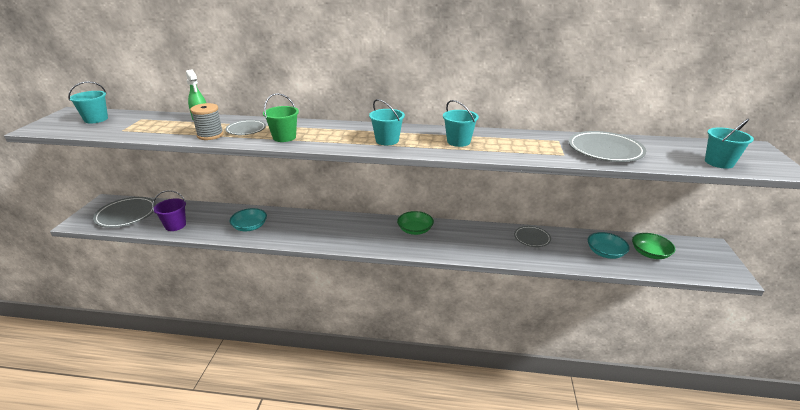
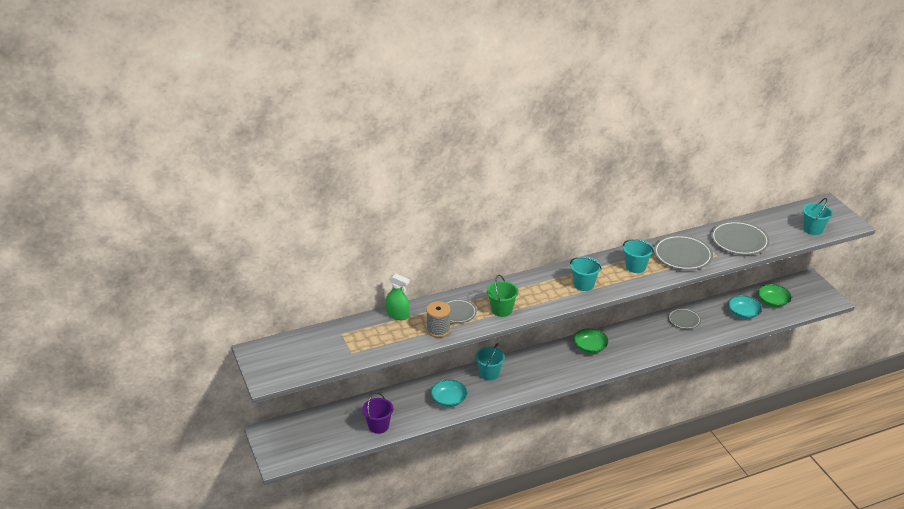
camera: 30 degrees left, 5 degrees up
turquoise bucket [68,81,108,123] -> turquoise bucket moved to [475,343,505,380]
grey plate [93,197,156,228] -> grey plate moved to [654,235,713,270]

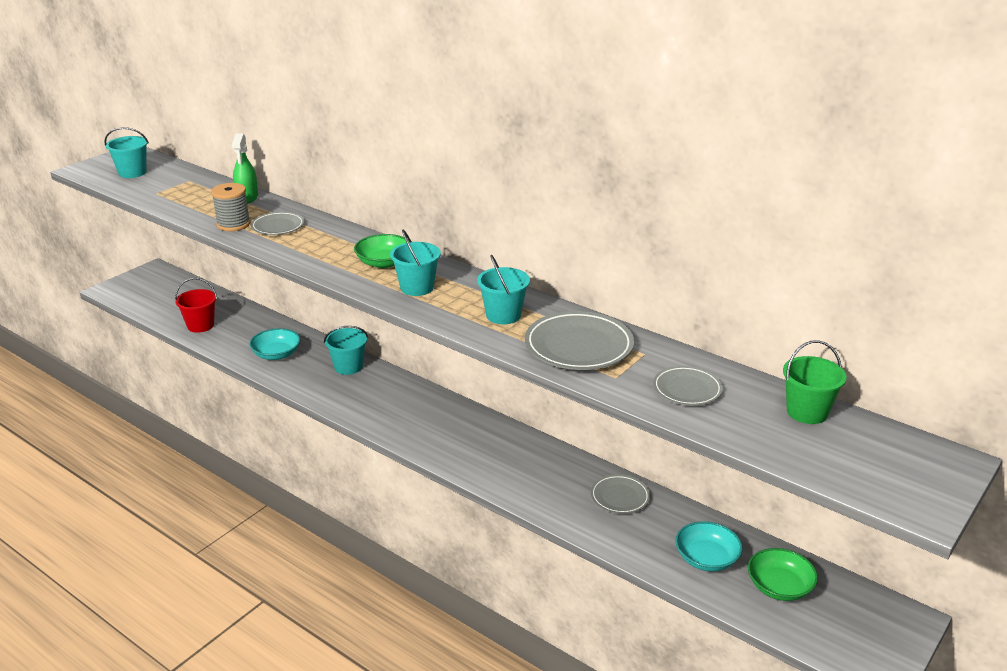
camera: 60 degrees right, 5 degrees down
purple bucket [362,392,393,434] -> red bucket [175,278,217,333]
green bucket [487,275,518,317] -> green bucket moved to [783,340,847,424]
green bowl [574,328,608,354] -> green bowl moved to [354,234,409,268]
grey plate [711,221,770,255] -> grey plate [653,366,723,406], size x0.59
turquoise bucket [803,198,833,235] -> turquoise bucket moved to [104,127,149,178]

